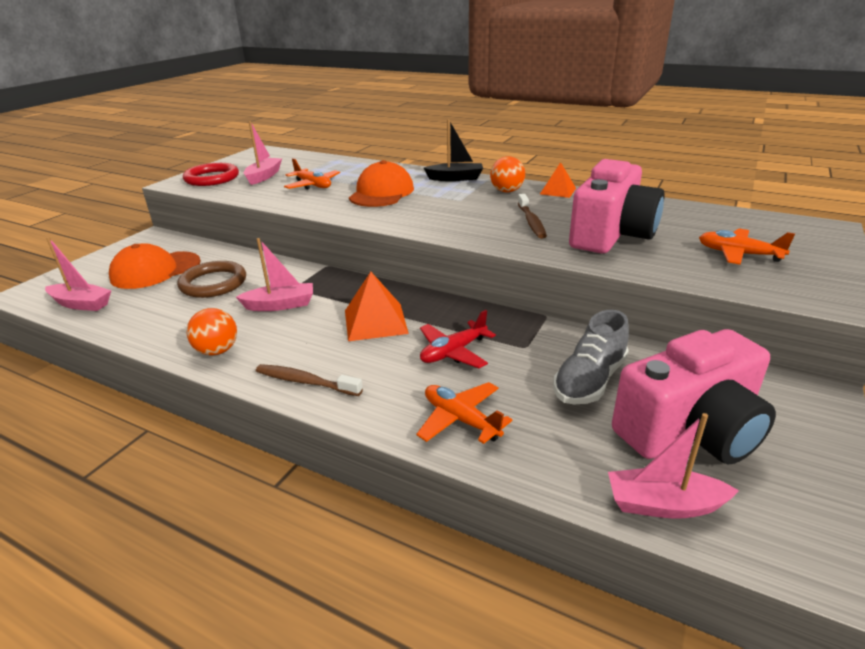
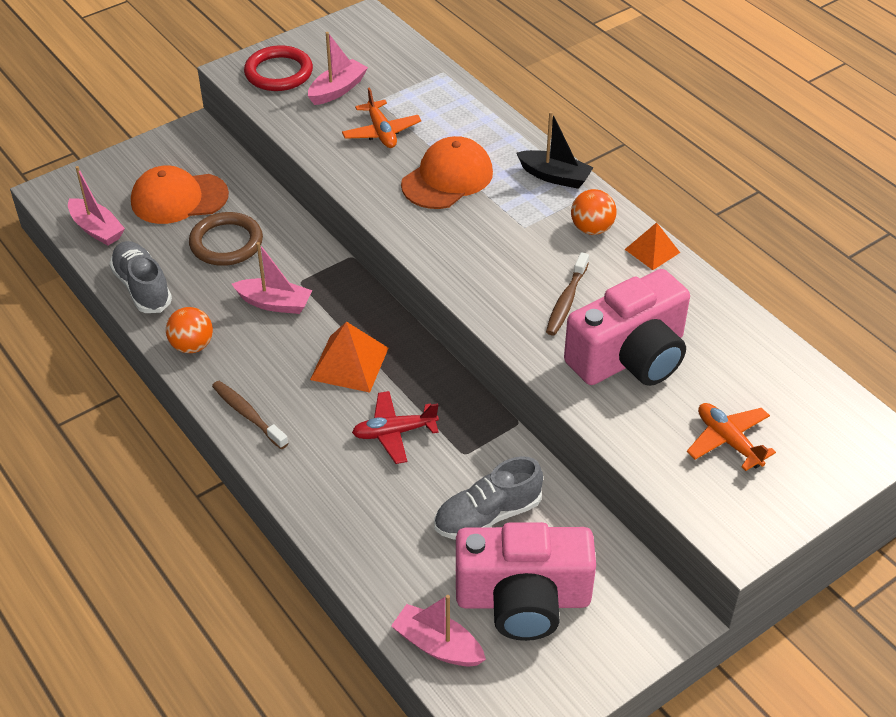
camera: 25 degrees right, 15 degrees up
orange plane [416,382,512,444] -> none
none -> grey shoe [109,241,172,313]

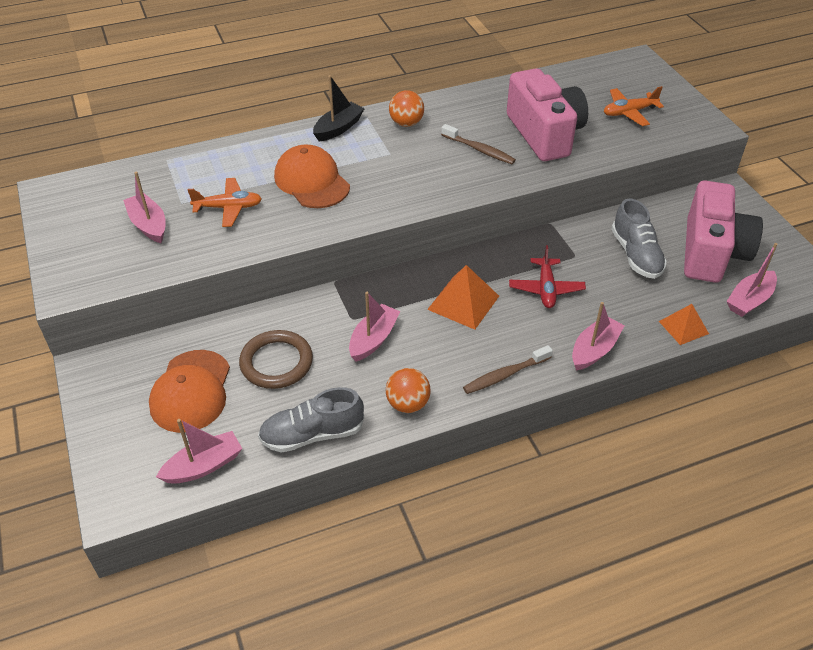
camera: 75 degrees left, 0 degrees up
red ring [244,45,313,91] -> none
orange pyramid [624,222,680,270] -> orange pyramid moved to [659,304,709,345]
none -> pink boat [572,302,625,370]

